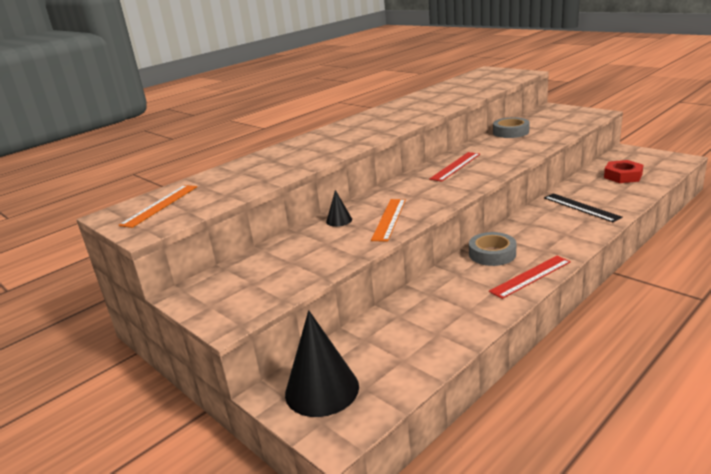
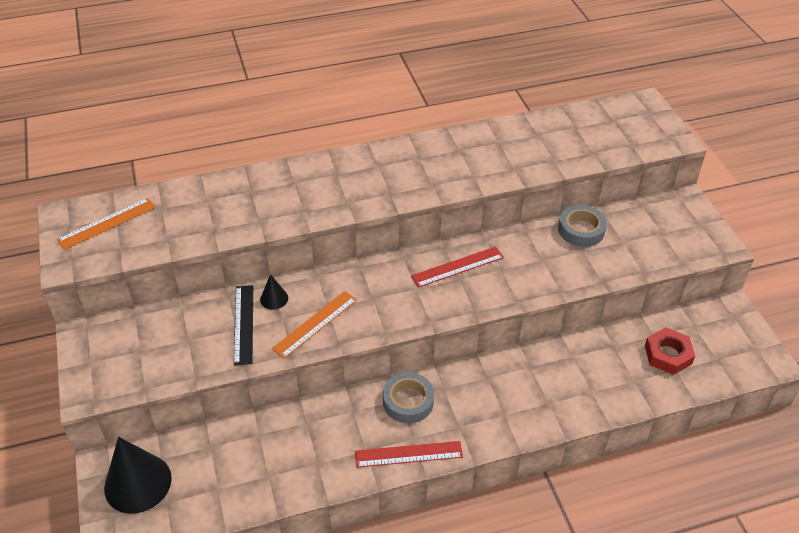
camera: 25 degrees right, 20 degrees up
black ruler [544,193,623,222] -> black ruler moved to [234,285,253,365]

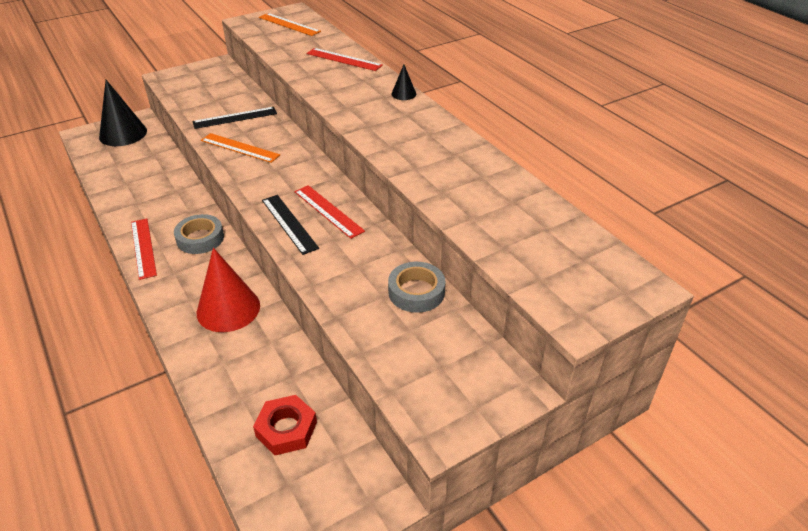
camera: 75 degrees right, 5 degrees down
black cone [260,274,288,310] -> black cone moved to [391,64,416,100]
none -> red cone [197,248,260,332]
none -> black ruler [262,195,319,255]
none -> red ruler [307,48,383,71]

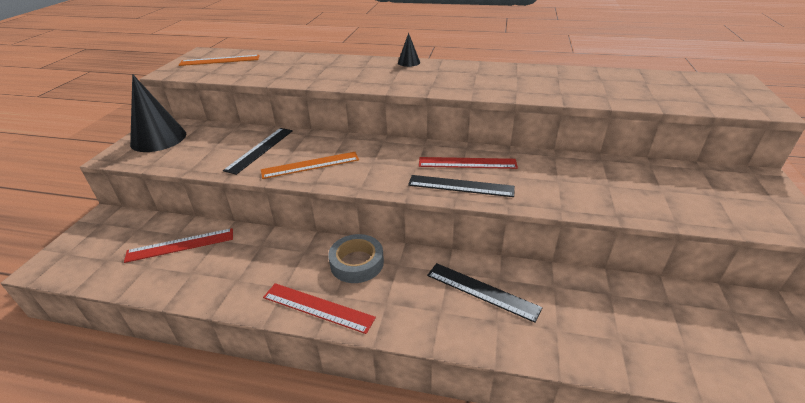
camera: 45 degrees left, 5 degrees down
black cone [99,80,147,146] -> black cone moved to [130,74,187,152]
red cone [197,248,260,332] -> black ruler [427,263,542,323]
red nut [253,395,317,455] -> none
red ruler [307,48,383,71] -> red ruler moved to [124,228,233,263]
grey tape [388,262,445,313] -> none

